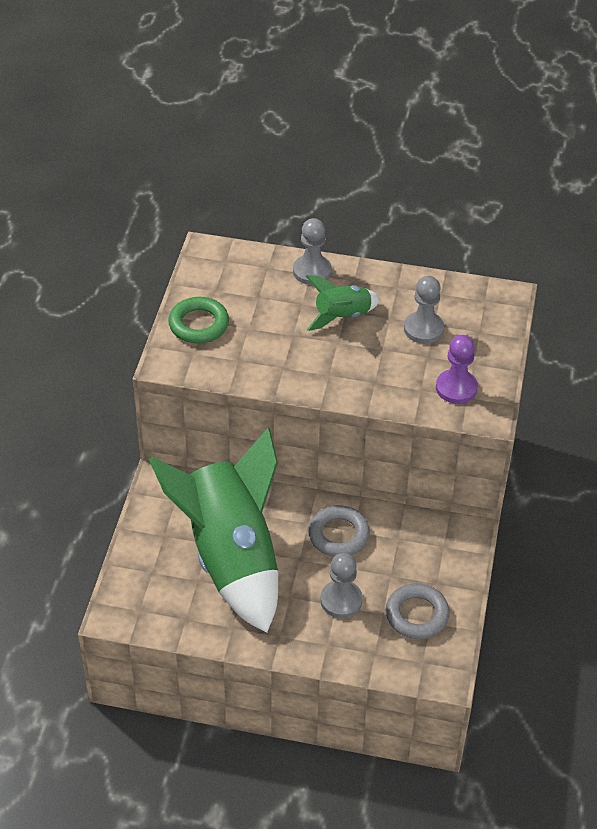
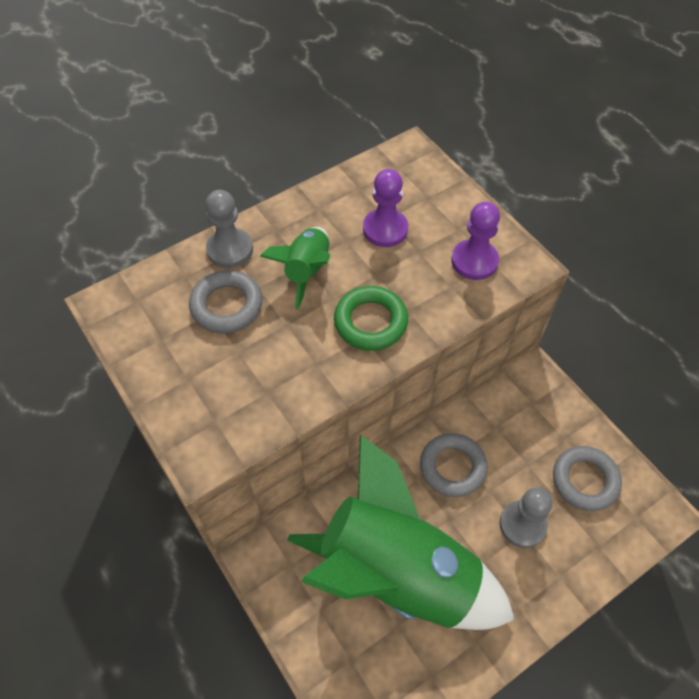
camera: 45 degrees left, 10 degrees up
green ring [168,297,229,343] -> green ring moved to [334,286,408,351]
grey pawn [404,276,444,344] -> purple pawn [363,169,408,247]
none -> grey ring [189,270,263,333]

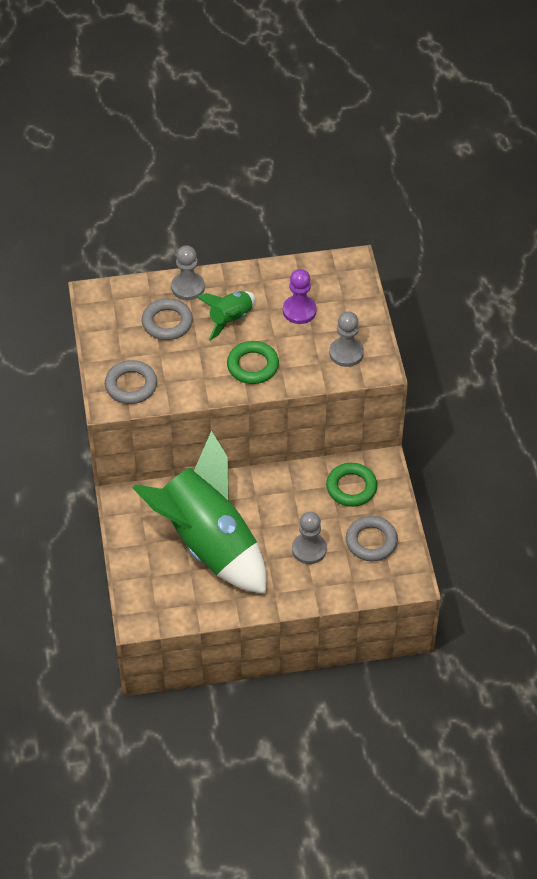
camera: 25 degrees right, 5 degrees down
grey ring [420,433,487,497] -> grey ring moved to [105,360,157,404]
purple pawn [451,202,500,280] -> grey pawn [329,311,364,367]
none -> green ring [326,463,377,507]

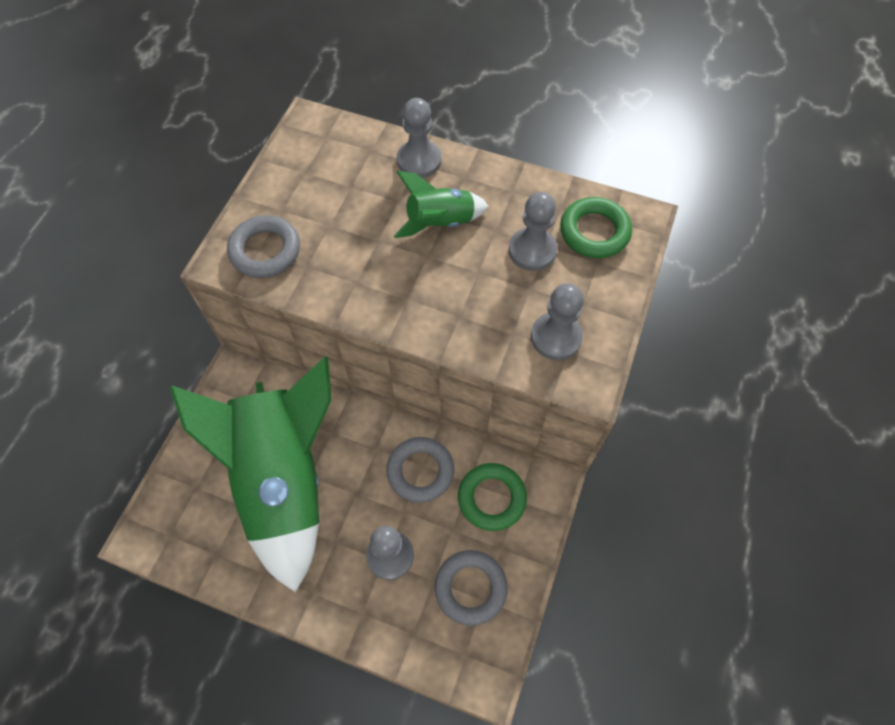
camera: 30 degrees right, 10 degrees up
grey ring [142,298,193,340] -> grey ring moved to [386,437,454,503]
green ring [227,341,279,384] -> green ring moved to [560,197,632,258]
purple pawn [283,269,317,324] -> grey pawn [509,192,557,271]

